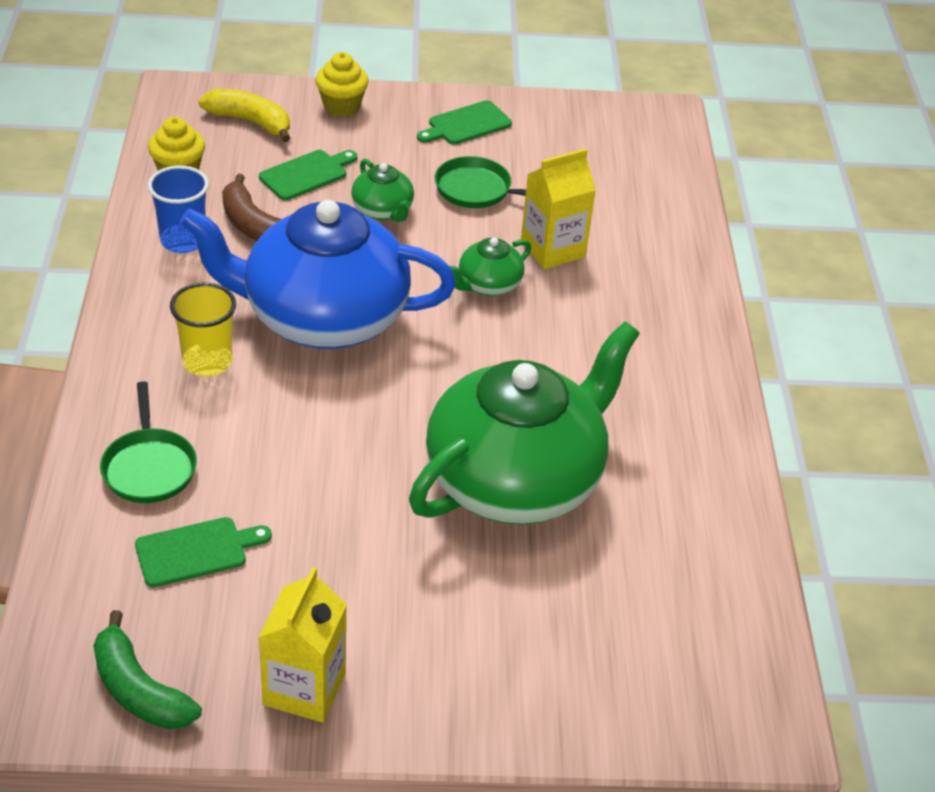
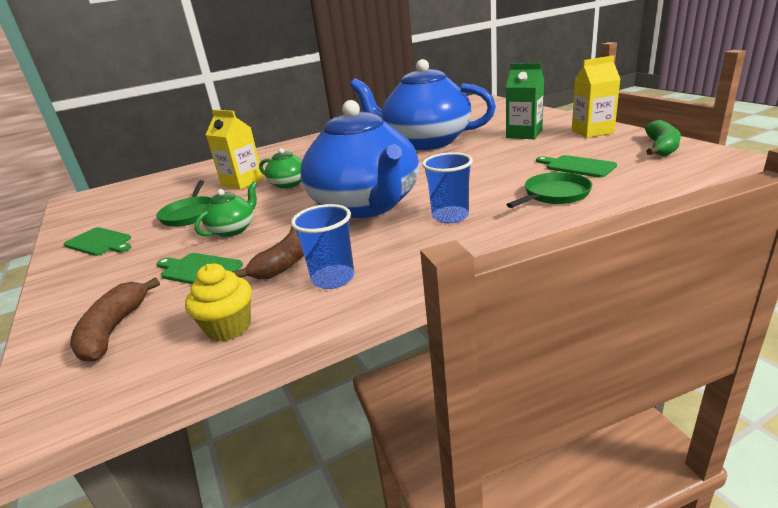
camera: 110 degrees left, 15 degrees down
yellow cup [170,283,236,376] -> blue cup [422,152,473,223]
yellow banana [198,88,290,142] -> brown banana [70,277,160,362]
yellow cupcake [315,52,369,116] -> none
green teapot [409,322,640,524] -> blue teapot [350,59,496,150]
none -> green carton [506,63,544,139]

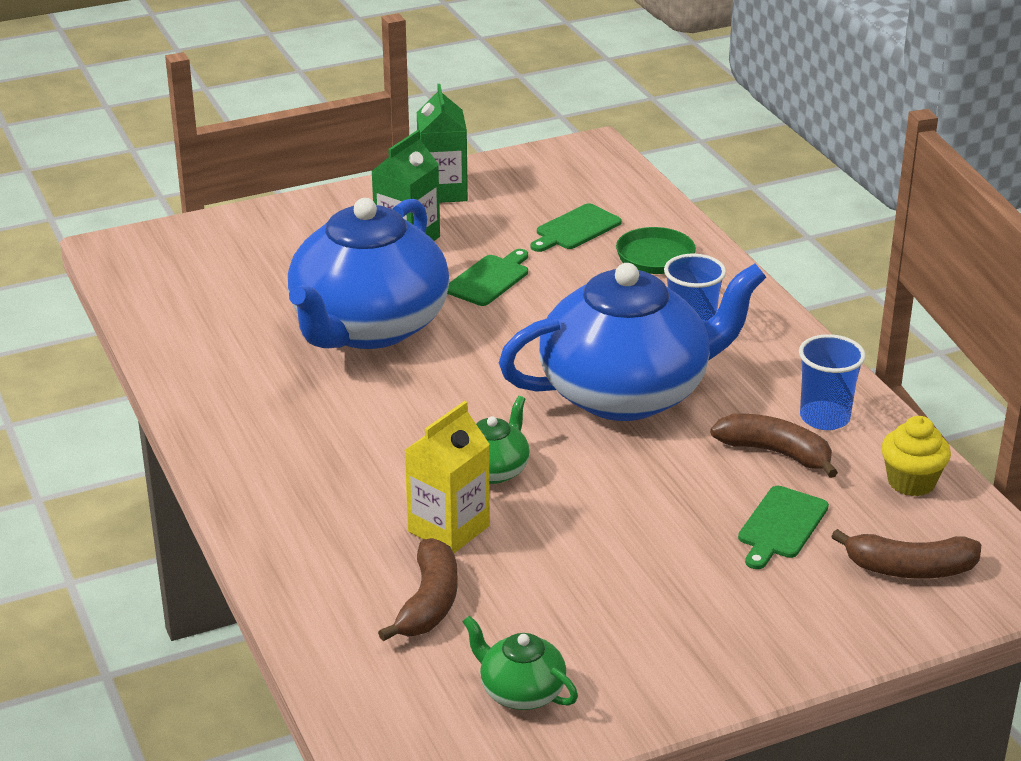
camera: 90 degrees left, 5 degrees up
green cutting board [64,227,131,256] -> green cutting board moved to [447,249,528,306]
green pan [156,180,211,227] -> none
green teapot [195,182,257,237] -> green teapot moved to [462,615,578,710]
yellow carton [572,55,621,138] -> green carton [417,84,468,203]
green banana [645,120,681,156] -> none
none -> brown banana [378,538,458,641]

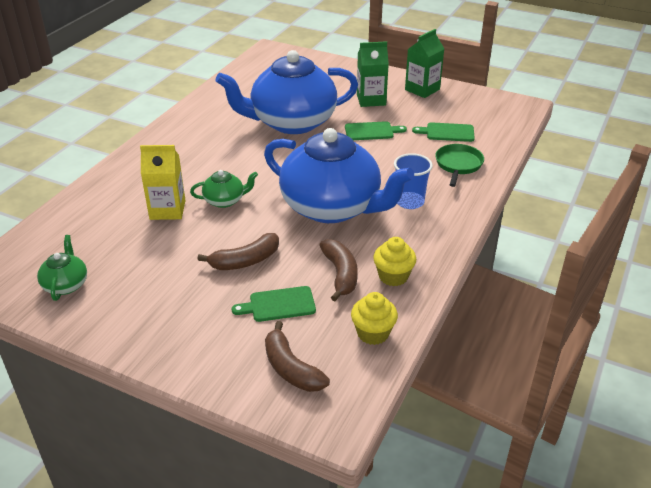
camera: 50 degrees right, 5 degrees up
brown banana [378,538,458,641] -> brown banana moved to [197,233,279,270]
blue cup [799,334,866,430] -> yellow cupcake [373,237,416,286]

